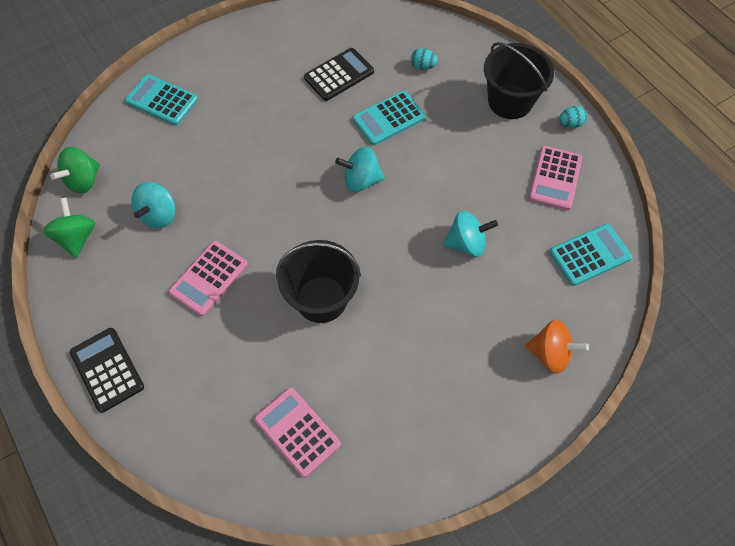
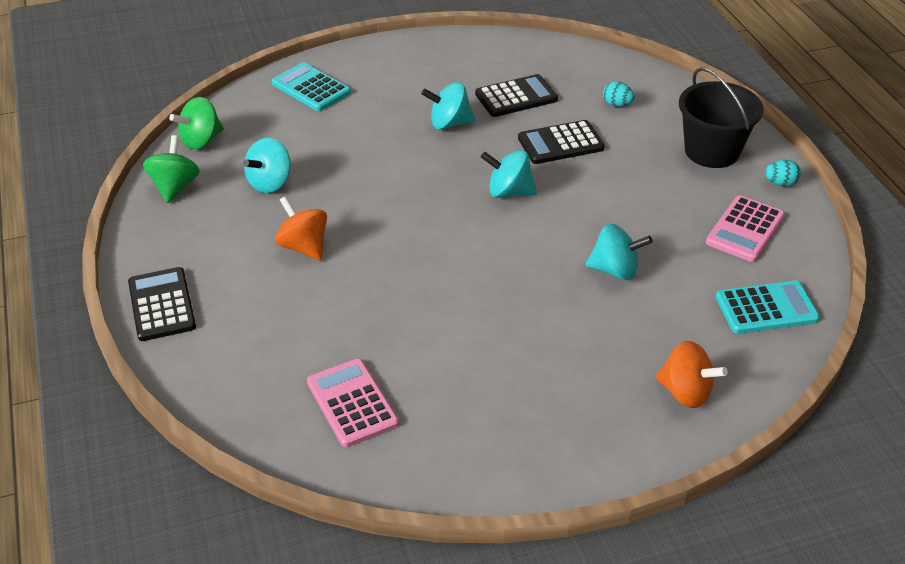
camera: 15 degrees right, 20 degrees down
pink calculator [169,241,248,316] -> orange spinning top [275,196,327,260]
black bucket [276,240,361,323] -> none
turquoise calculator [353,91,426,145] -> black calculator [518,120,605,164]
none -> turquoise spinning top [421,82,476,130]

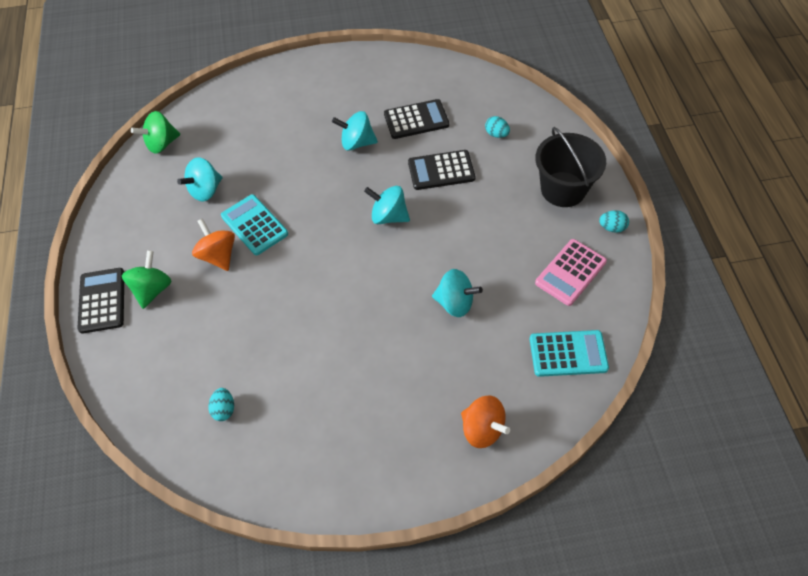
camera: 10 degrees right, 15 degrees up
green spinning top [143,135,200,203] -> green spinning top moved to [122,250,172,309]
turquoise calculator [272,62,351,111] -> turquoise calculator moved to [221,194,288,255]
pink calculator [307,358,399,447] -> turquoise egg [208,388,234,421]

